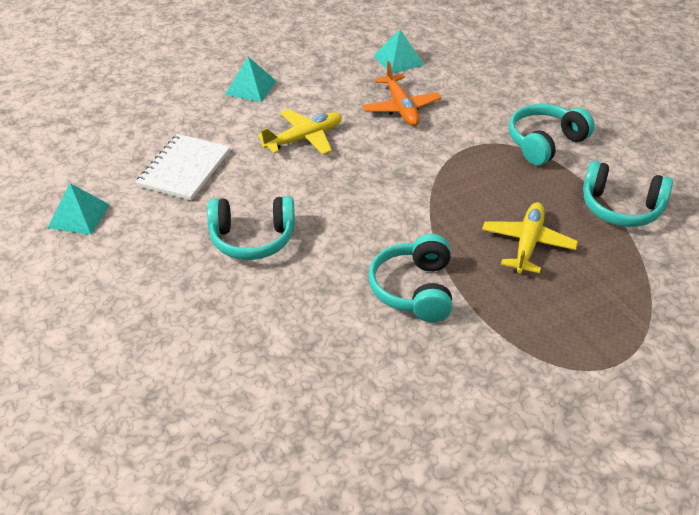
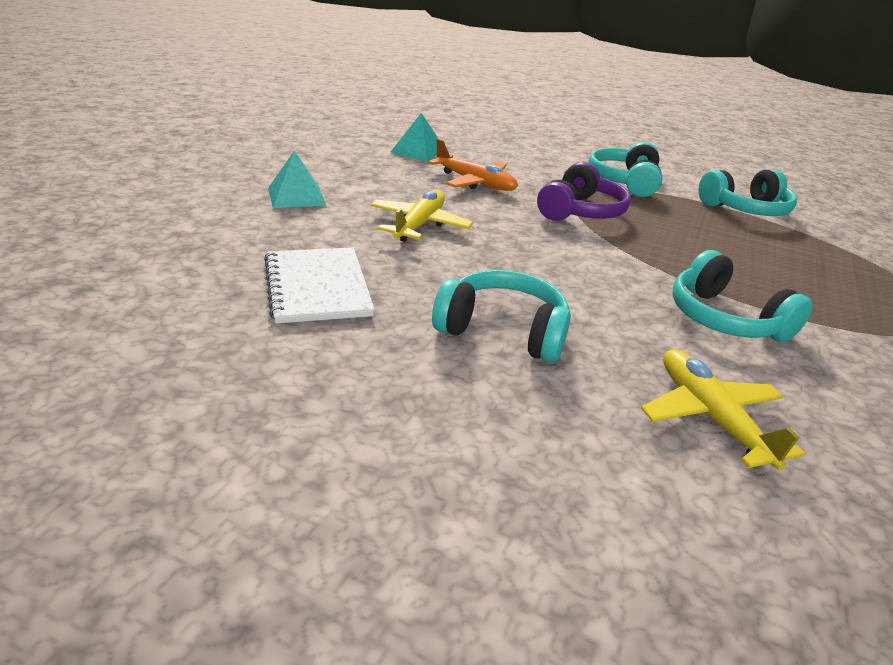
camera: 40 degrees left, 10 degrees down
turquoise pyramid [47,183,110,235] -> none
turquoise headphones [207,196,295,260] -> turquoise headphones turned 120 degrees counterclockwise [432,270,571,363]
yellow plane [482,202,578,273] -> yellow plane moved to [641,349,805,470]
none -> purple headphones [537,162,631,221]

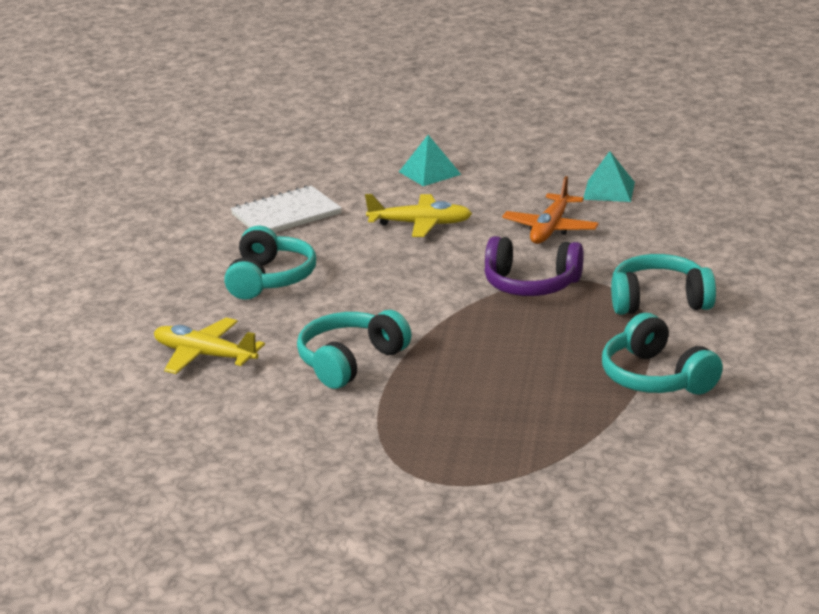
camera: 80 degrees right, 5 degrees down
yellow plane [641,349,805,470] -> yellow plane turned 120 degrees counterclockwise [154,318,265,374]

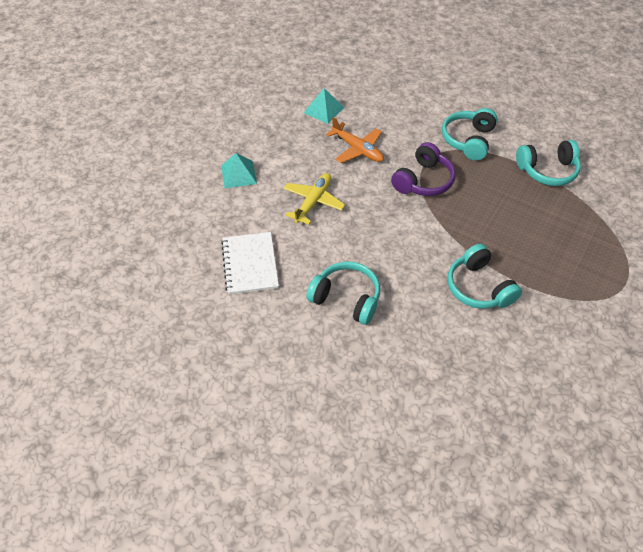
camera: 70 degrees left, 25 degrees up
yellow plane [154,318,265,374] -> none

